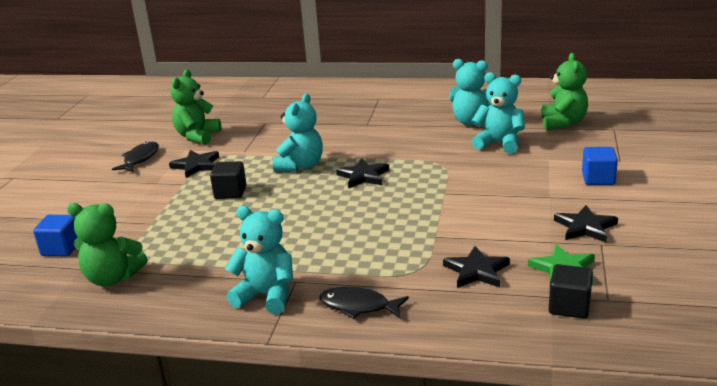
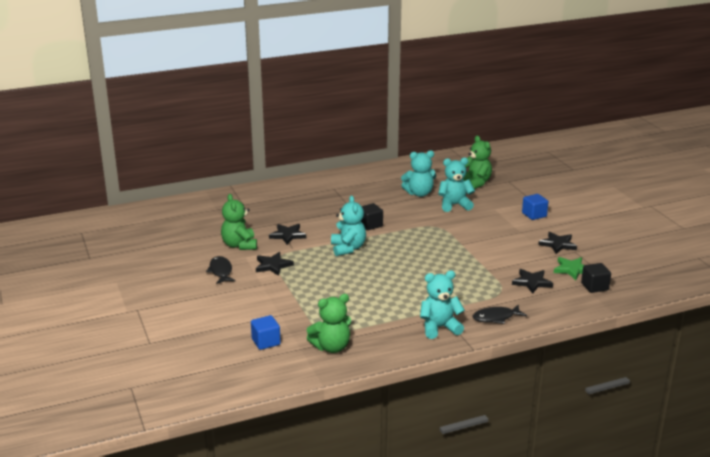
camera: 35 degrees left, 0 degrees up
black cube [210,161,246,199] -> black cube moved to [361,203,383,230]
black star [336,158,389,188] -> black star moved to [269,224,306,245]

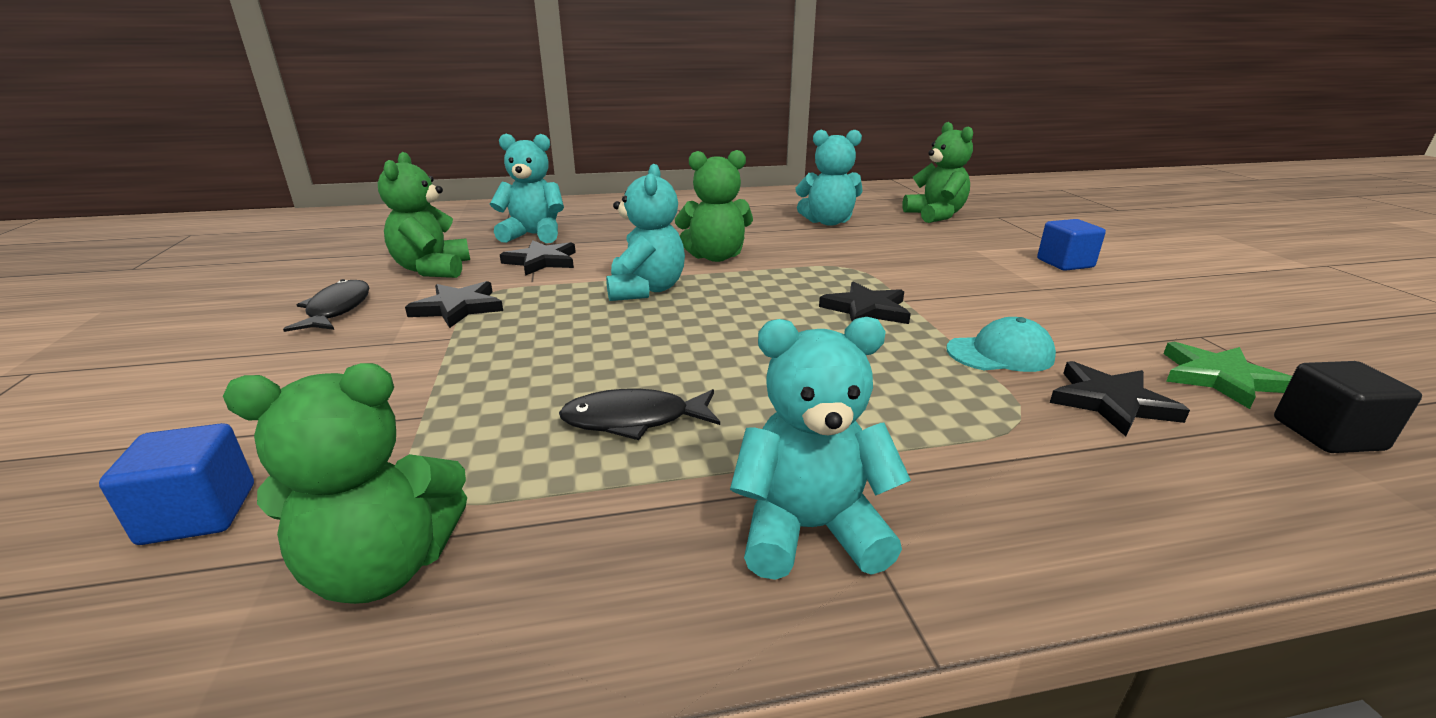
camera: 10 degrees right, 0 degrees up
black cube [361,203,383,230] -> green teddy bear [675,150,753,262]
turquoise teddy bear [438,157,475,212] -> turquoise teddy bear moved to [490,134,564,243]
black fish [472,305,527,324] -> black fish moved to [559,389,720,440]
black star [538,232,577,254] -> black star moved to [819,281,911,324]
none -> turquoise cap [947,317,1056,372]

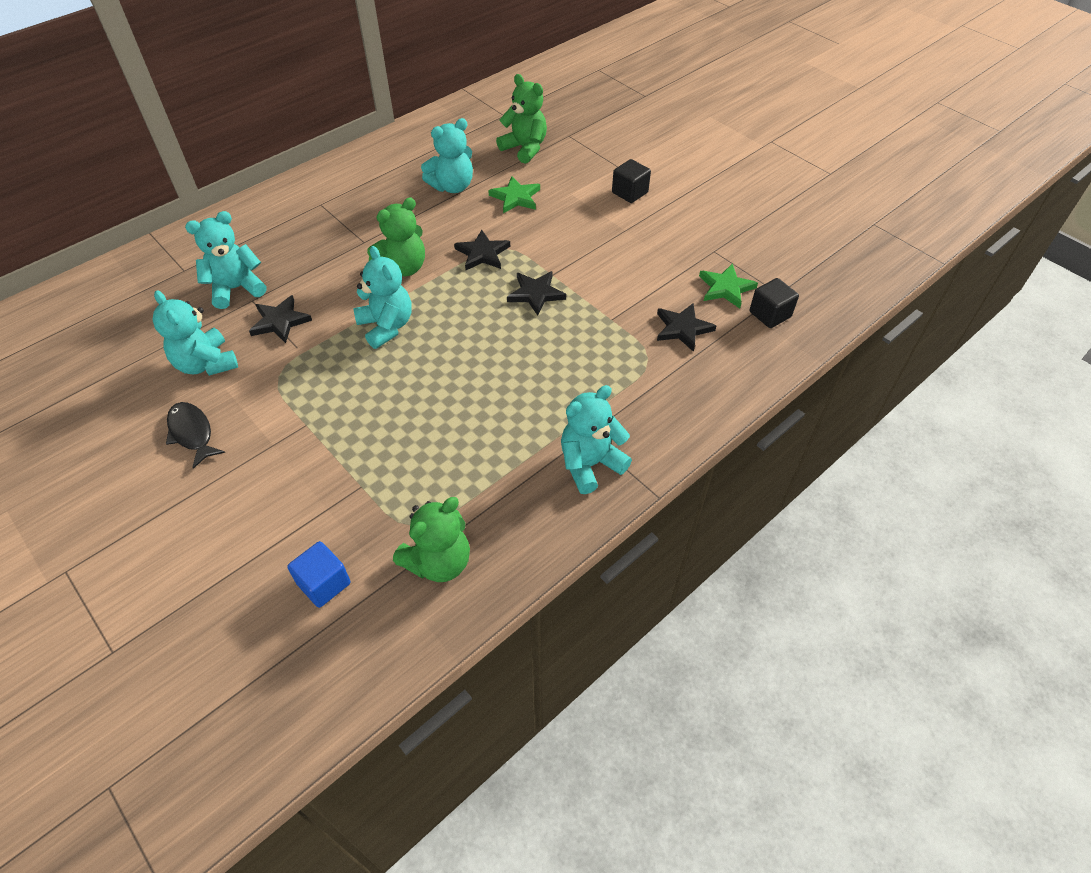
camera: 30 degrees left, 25 degrees up
green teddy bear [378,152,470,278] -> turquoise teddy bear [152,290,238,376]
black star [405,281,503,328] -> black star moved to [454,230,510,270]
black fish [559,389,720,440] -> none
turquoise cap [947,317,1056,372] -> none
blue cube [1037,219,1106,271] -> black cube [612,159,651,203]
none -> green star [488,176,540,213]

